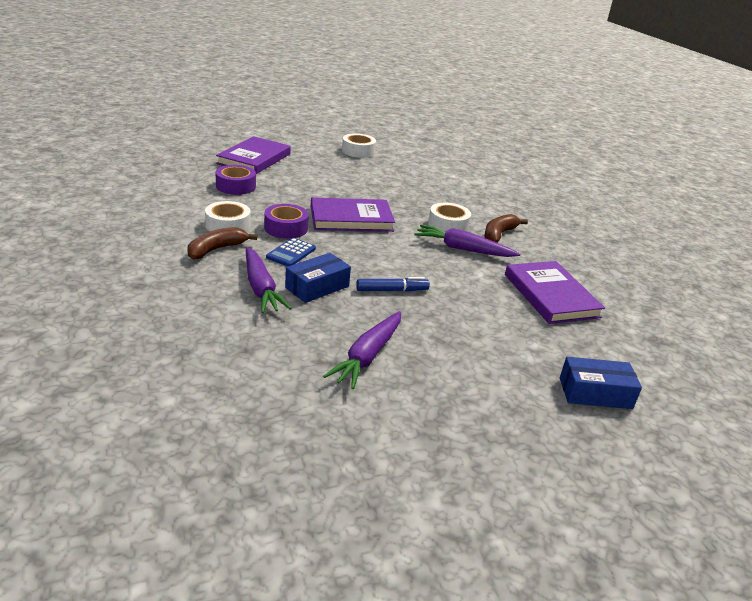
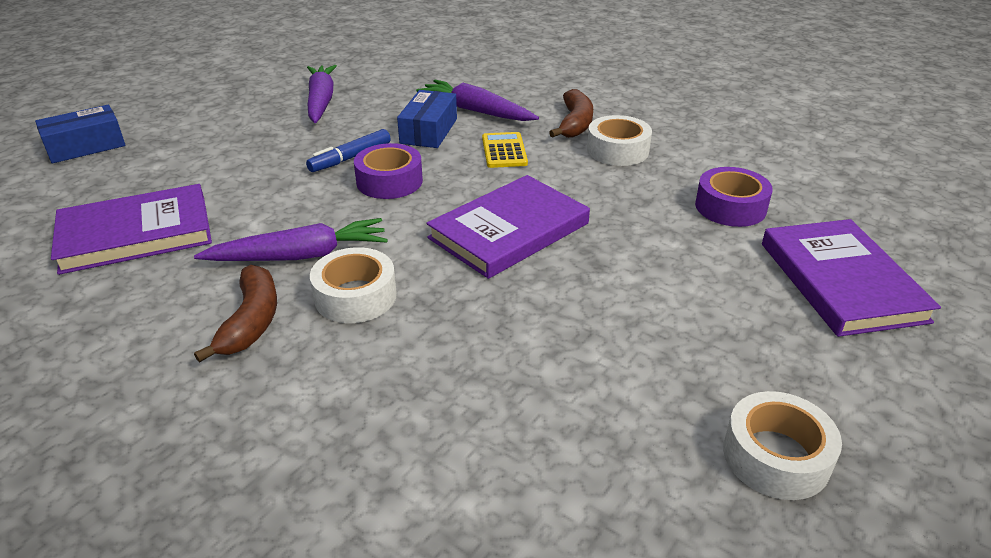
camera: 150 degrees right, 5 degrees up
purple tape [264,204,309,239] -> purple tape moved to [354,143,423,199]
blue calculator [266,238,316,267] -> yellow calculator [482,132,528,168]
purple book [505,261,605,324] -> purple book turned 60 degrees counterclockwise [51,184,212,275]

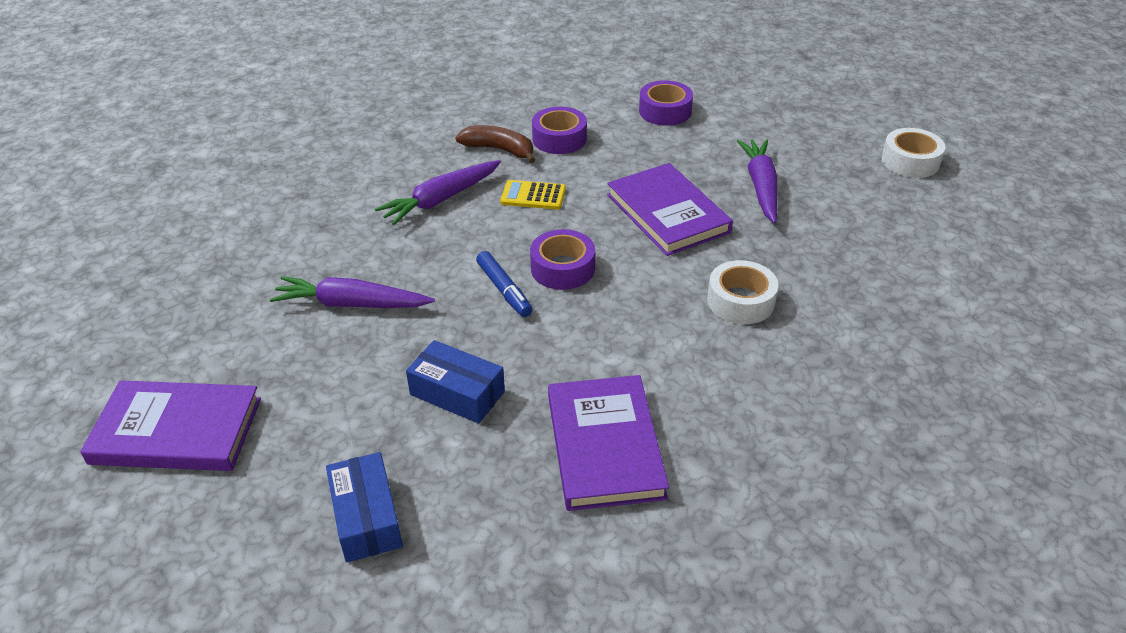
camera: 75 degrees left, 5 degrees up
purple carrot [194,218,388,261] -> purple carrot moved to [737,139,778,223]
brown banana [194,265,277,363] -> none
blue box [397,90,457,148] -> blue box moved to [406,340,505,424]
white tape [587,115,652,166] -> purple tape [532,107,587,154]
purple book [762,219,941,337] -> purple book moved to [80,380,261,471]

